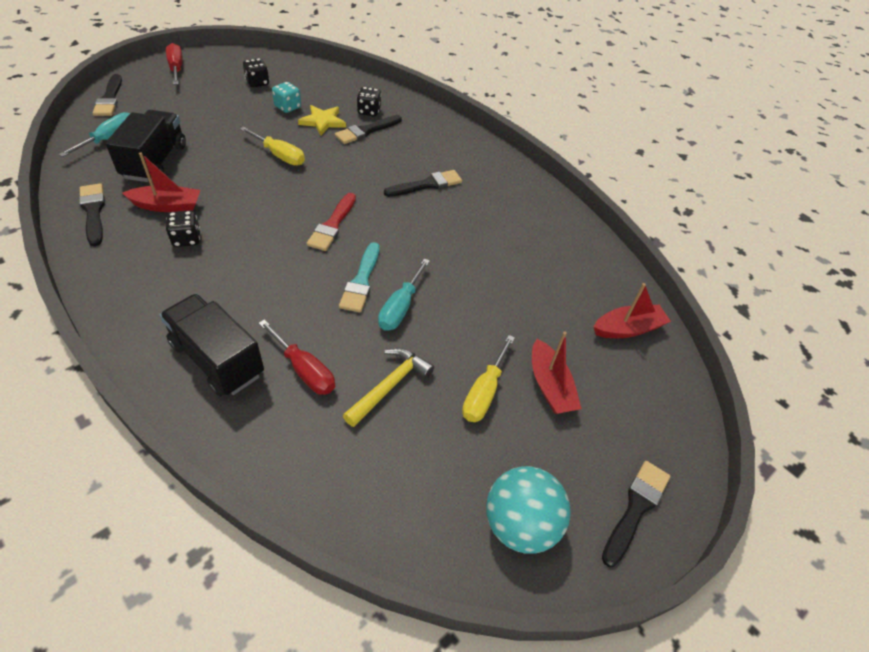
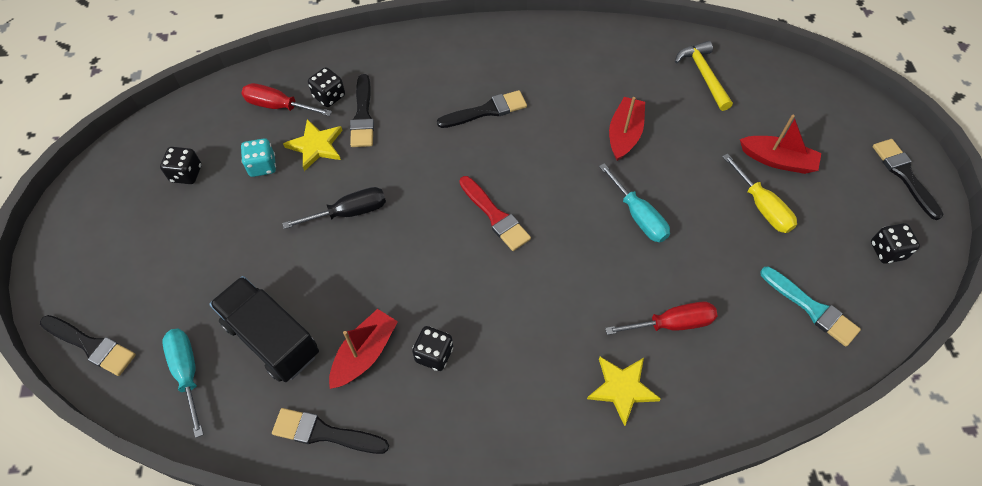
camera: 50 degrees left, 10 degrees up
black truck [159,294,264,397] -> yellow star [587,357,661,426]
red screwdriver [166,43,183,84] -> red screwdriver moved to [242,83,332,116]
yellow screwdriver [240,127,305,165] -> black screwdriver [282,187,386,229]
turquoise brush [339,242,380,312] -> turquoise brush moved to [760,266,861,347]
yellow hammer [343,348,434,427] -> yellow hammer moved to [675,41,733,111]
black brush [384,170,462,197] -> black brush turned 60 degrees clockwise [437,90,527,128]
turquoise ball [486,466,571,554] -> black dice [871,223,920,264]
red boat [594,283,671,338] -> red boat moved to [609,97,645,161]

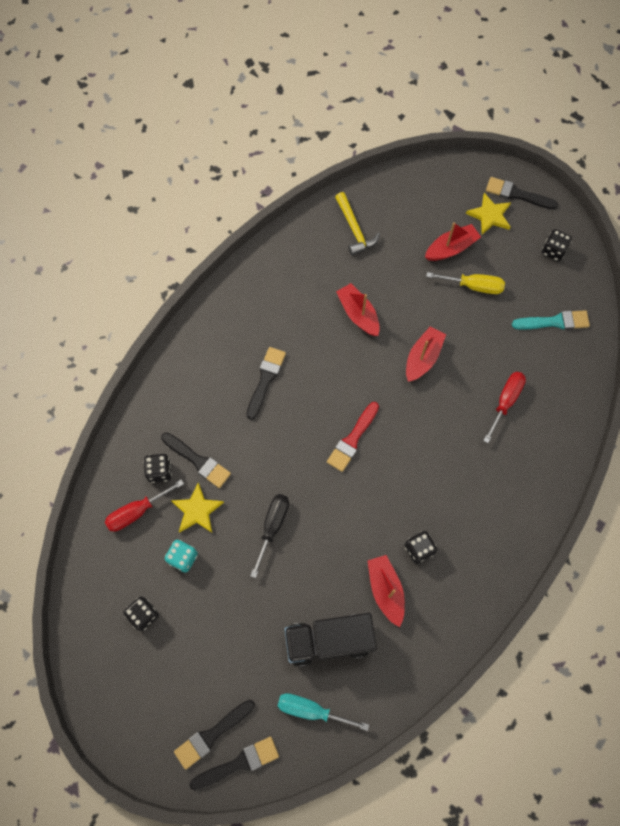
camera: 50 degrees left, 10 degrees up
black brush [272,408,389,454] -> black brush moved to [174,700,255,770]
red brush [459,176,531,251] -> red brush turned 120 degrees clockwise [327,402,379,472]
yellow star [587,357,661,426] -> yellow star moved to [466,193,511,235]
turquoise screwdriver [599,163,670,242] -> red boat [406,326,446,382]
yellow hammer [675,41,733,111] -> yellow hammer turned 135 degrees counterclockwise [335,192,380,256]

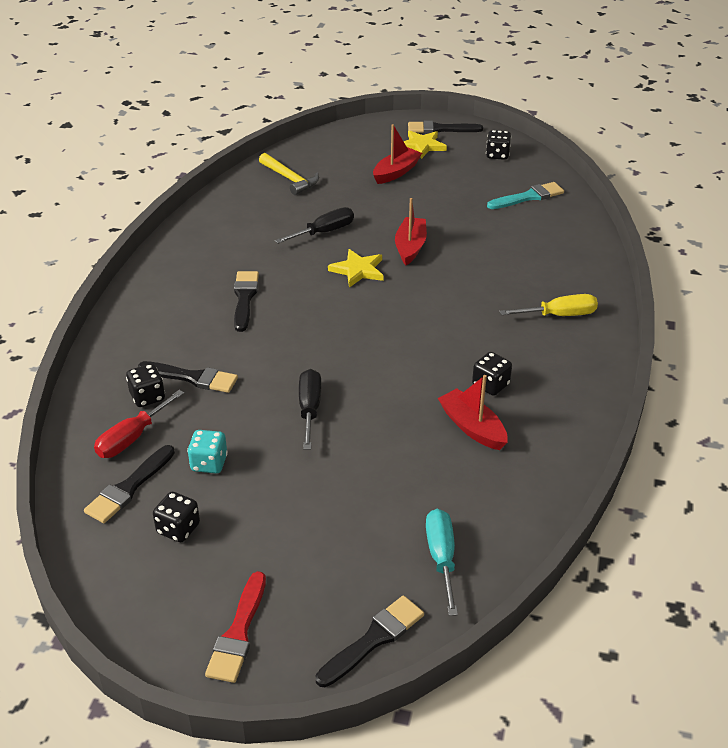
camera: 20 degrees left, 30 degrees down
yellow star [171,483,224,532] -> yellow star moved to [328,249,383,288]
black brush [174,700,255,770] -> black brush moved to [84,445,175,523]
turquoise screwdriver [278,693,369,731] -> turquoise screwdriver turned 90 degrees clockwise [426,509,458,616]
black truck [284,613,377,667] -> none
red brush [327,402,379,472] -> red brush moved to [205,571,266,683]
red boat [336,283,380,336] -> black screwdriver [275,207,354,244]
yellow screwdriver [426,272,505,294] -> yellow screwdriver moved to [499,294,598,316]
red screwdriver [483,372,526,443] -> none

